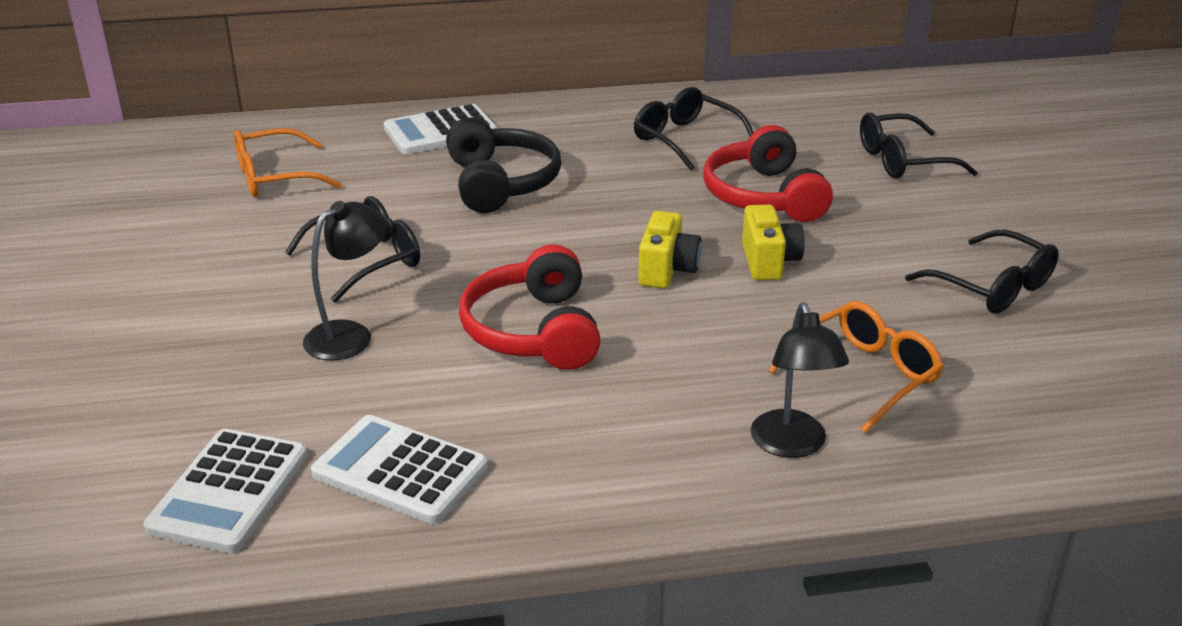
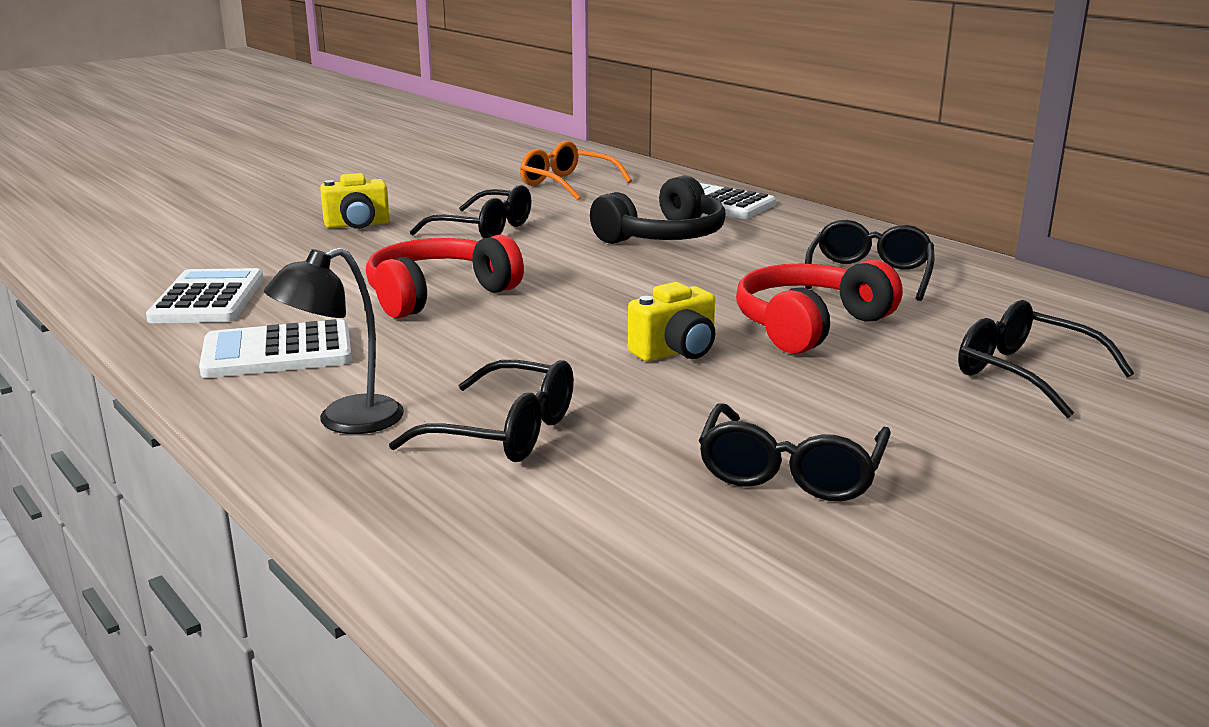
camera: 60 degrees right, 10 degrees down
white calculator [143,429,307,553] -> white calculator moved to [199,319,352,378]
black lamp [303,201,386,361] -> none
yellow camera [638,211,701,288] -> yellow camera moved to [320,173,390,229]
orange glasses [769,301,944,433] -> black glasses [389,360,574,462]

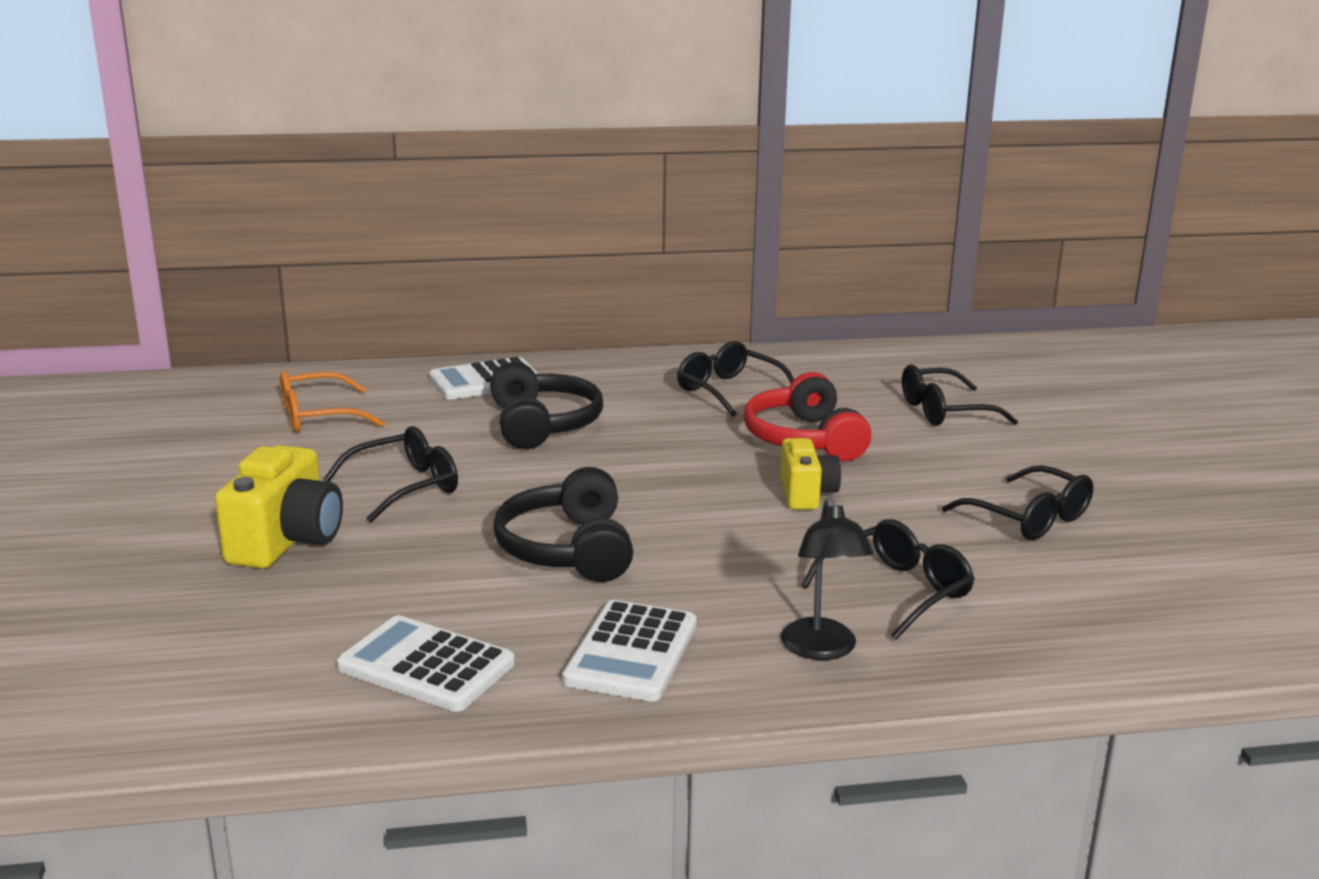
camera: 60 degrees left, 0 degrees up
yellow camera [320,173,390,229] -> yellow camera [215,445,343,569], size x1.55
red headphones [366,234,524,318] -> black headphones [493,467,633,582]

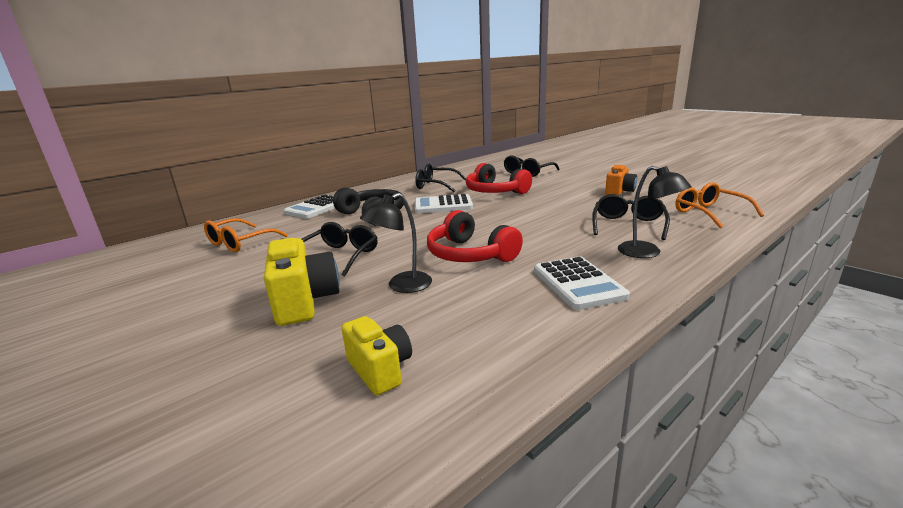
camera: 30 degrees left, 0 degrees up
white calculator [337,615,514,712] -> white calculator moved to [415,194,473,213]
black headphones [493,467,633,582] -> red headphones [427,210,523,262]
yellow camera [780,438,841,510] -> yellow camera moved to [341,316,412,395]
black glasses [942,465,1094,540] -> orange camera [605,165,637,195]
none -> black lamp [360,193,432,293]
none -> orange glasses [675,182,764,229]

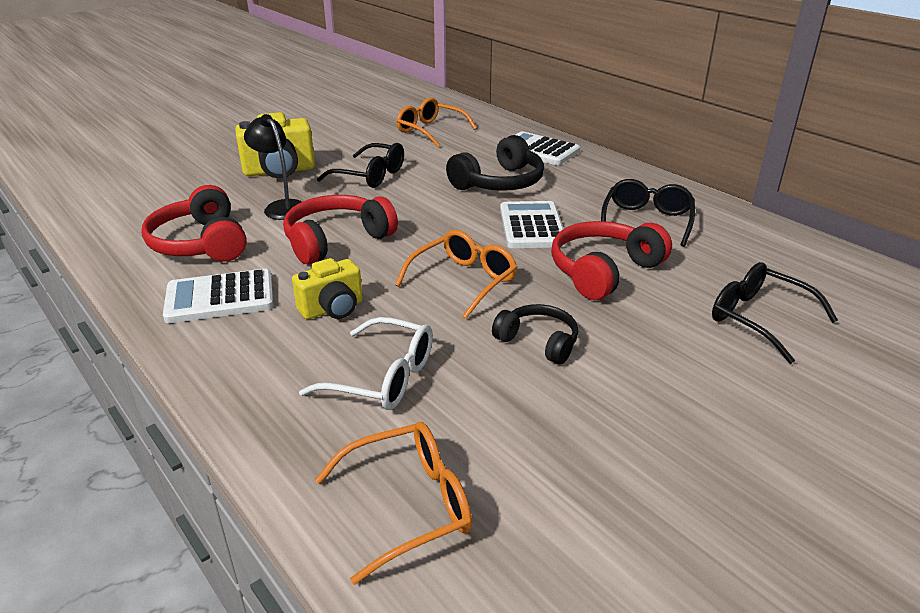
camera: 90 degrees right, 10 degrees up
yellow camera [341,316,412,395] -> yellow camera moved to [292,258,363,319]
black glasses [592,194,670,240] -> white glasses [299,317,433,410]
orange camera [605,165,637,195] -> none
black lamp [618,166,692,258] -> none
none -> red headphones [141,185,247,262]
none -> orange glasses [395,230,518,319]
none -> black headphones [492,304,578,365]

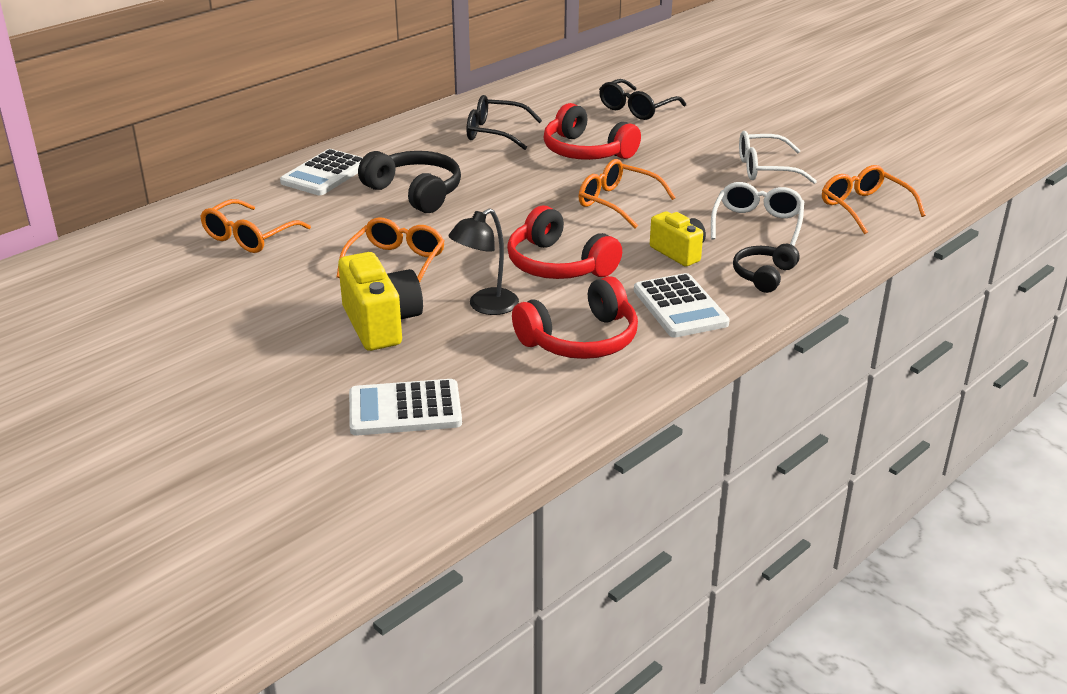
camera: 95 degrees left, 0 degrees up
black glasses [317,143,404,188] -> orange glasses [337,217,445,283]
black headphones [492,304,578,365] -> black headphones moved to [733,244,800,293]
white calculator [500,201,567,248] -> white calculator moved to [349,379,462,435]
none -> white glasses [739,131,817,184]

